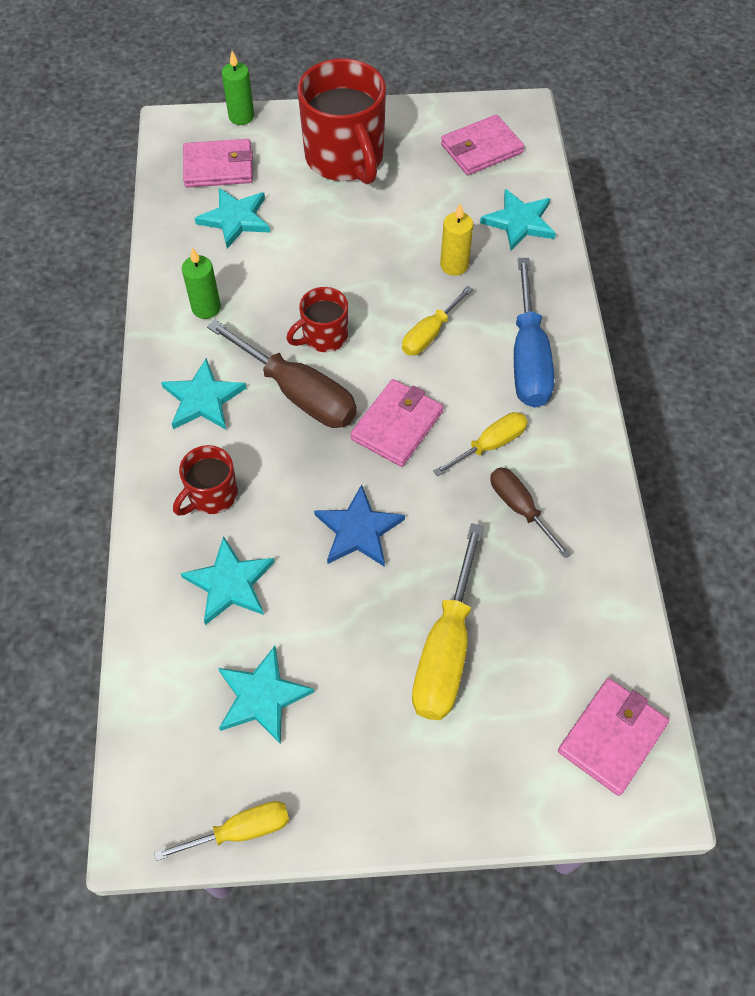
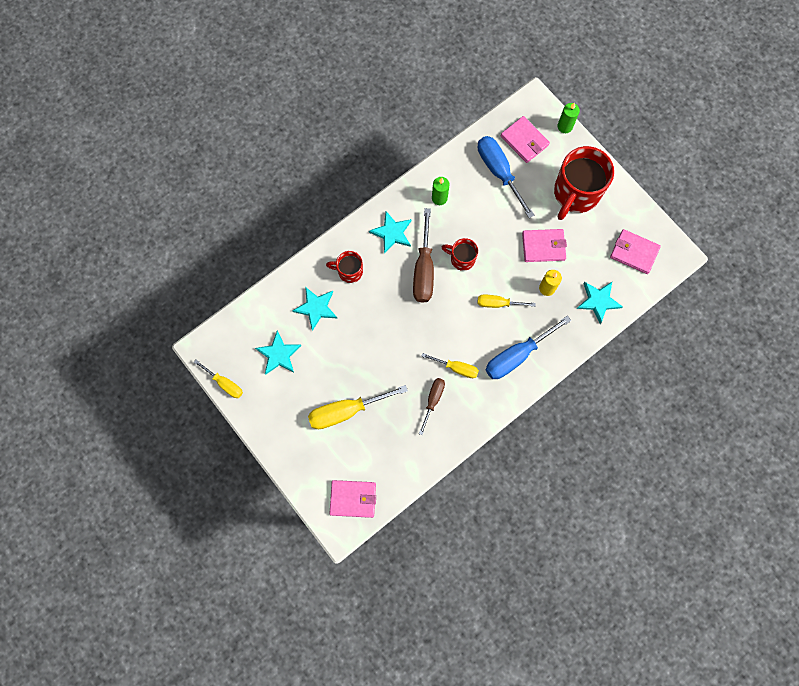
camera: 55 degrees right, 15 degrees up
turquoise star [195,188,270,249] -> blue screwdriver [478,136,534,218]
blue star [314,484,405,567] -> none
pink wallet [350,379,443,467] -> pink wallet moved to [522,229,567,262]

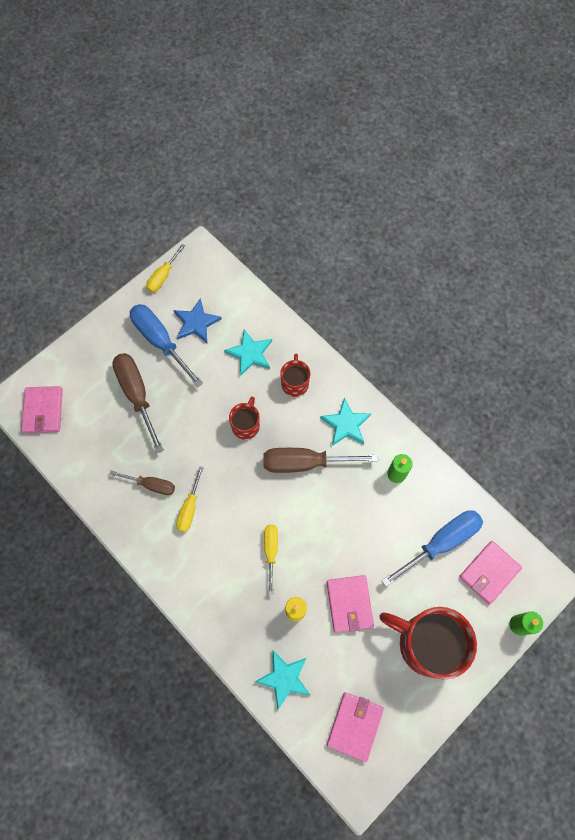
camera: 85 degrees right, 5 degrees down
turquoise star [255,331,301,375] -> blue star [173,298,222,343]
yellow screwdriver [308,385,408,429] -> brown screwdriver [112,353,164,453]
red mug [442,238,478,271] -> red mug moved to [229,397,260,440]
blue screwdriver [485,315,571,379] -> blue screwdriver moved to [130,304,203,387]

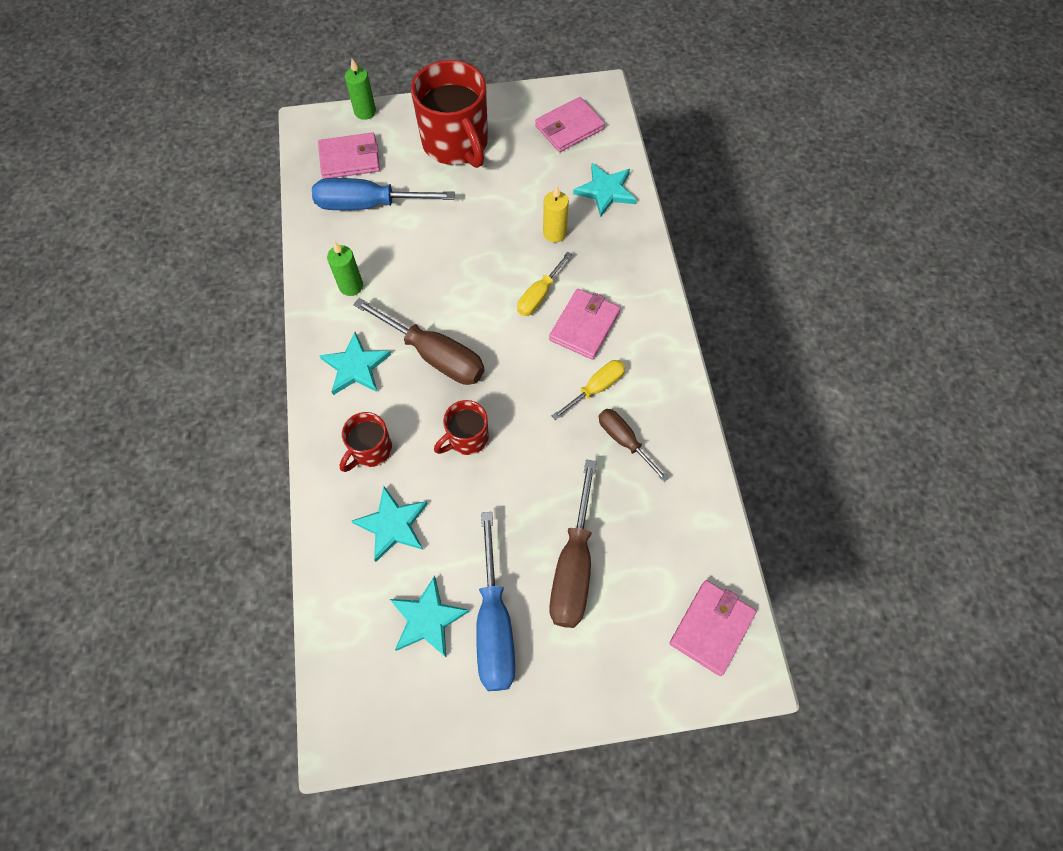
camera: 145 degrees left, 5 degrees down
yellow screwdriver [146,244,185,292] -> none
blue star [173,298,222,343] -> turquoise star [390,575,470,657]
pink wallet [327,575,374,633] -> pink wallet moved to [549,289,620,360]

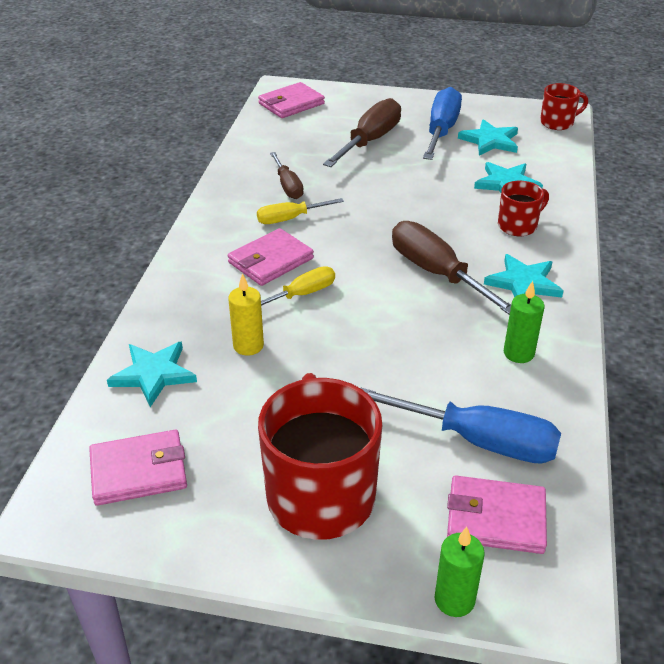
camera: 160 degrees left, 25 degrees down
red mug [434,400,489,455] -> red mug moved to [540,83,588,130]

